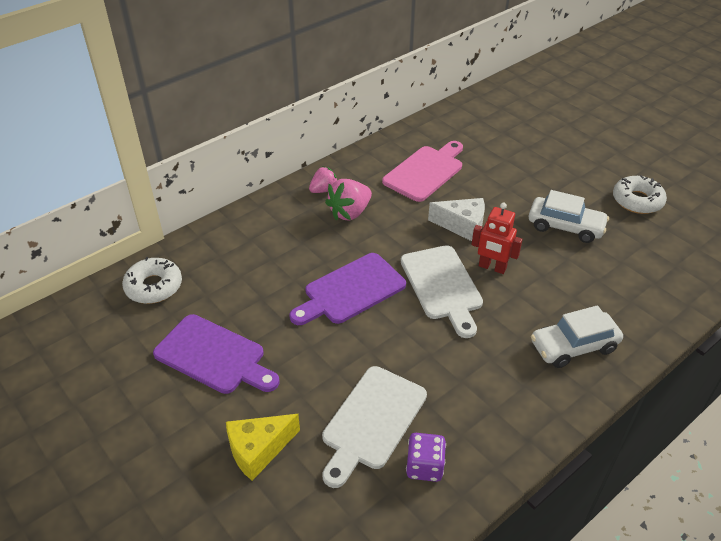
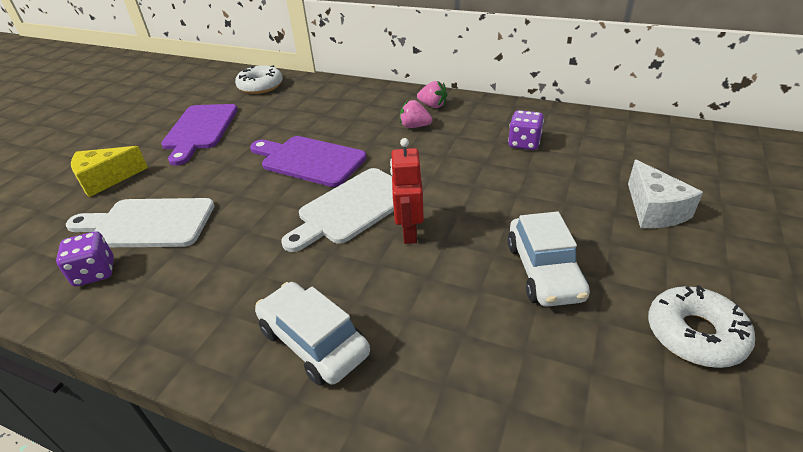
camera: 65 degrees right, 5 degrees down
yellow cheese [226,414,300,481] -> yellow cheese turned 60 degrees counterclockwise [71,146,148,197]
pink strawberry [325,179,372,220] -> pink strawberry [400,100,432,128], size x0.64
pink cutting board [382,141,463,202] -> purple dice [508,110,544,150]
white cheese [428,198,485,241] -> white cheese moved to [628,160,703,228]

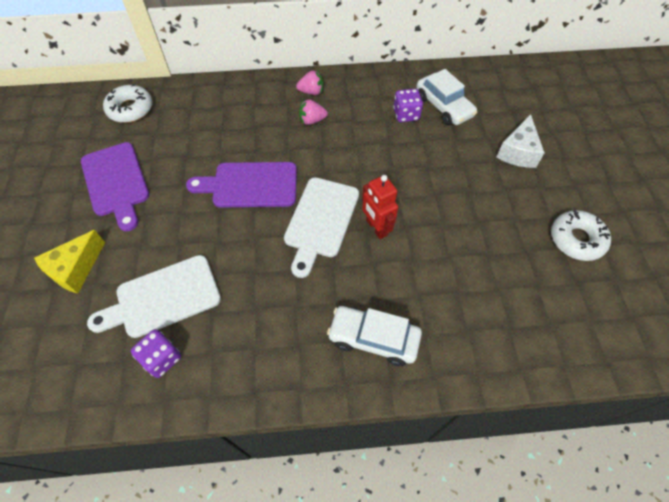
camera: 30 degrees left, 20 degrees up
white car [507,211,590,307] -> white car moved to [416,69,477,126]
white cheese [628,160,703,228] -> white cheese turned 60 degrees clockwise [496,114,545,168]

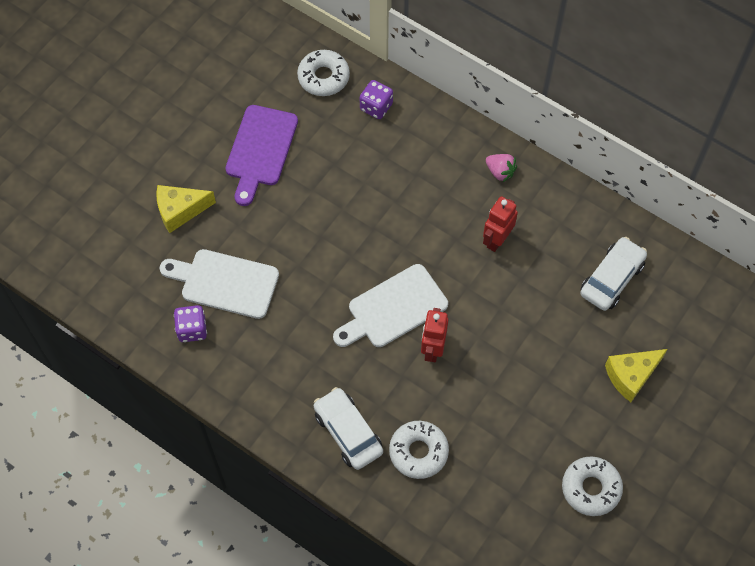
camera: 40 degrees right, 5 degrees up
purple cutting board [186,162,297,207] -> none
pink strawberry [299,99,328,125] -> none
purple dice [393,89,423,122] -> purple dice moved to [360,80,393,119]
white car [416,69,477,126] -> white car turned 150 degrees counterclockwise [580,237,647,311]
white cheese [496,114,545,168] -> yellow cheese [605,349,667,402]
none -> white donut [389,421,449,479]
none -> red robot [483,196,518,252]

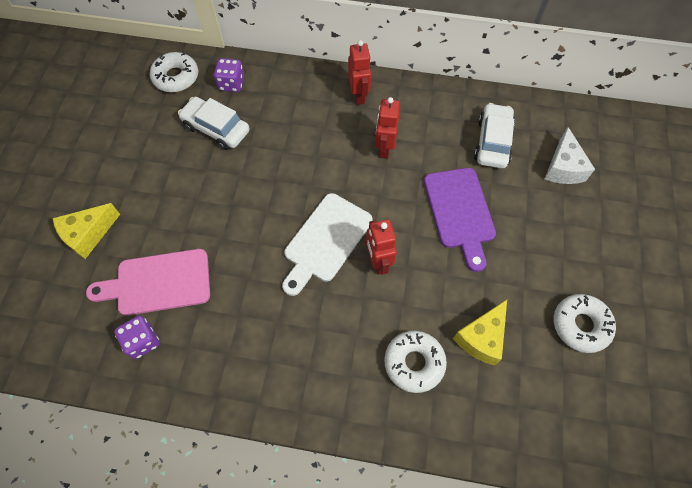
camera: 25 degrees left, 0 degrees up
white cutting board [159,249,279,319] -> pink cutting board [86,249,210,316]
purple cutting board [225,105,298,206] -> purple cutting board moved to [424,168,496,272]
white car [314,387,383,470] -> white car moved to [178,97,249,150]
pink strawberry [486,154,517,182] -> red robot [348,40,371,105]
yellow cheese [605,349,667,402] -> yellow cheese moved to [453,300,507,366]
none -> white cheese [544,127,595,184]

